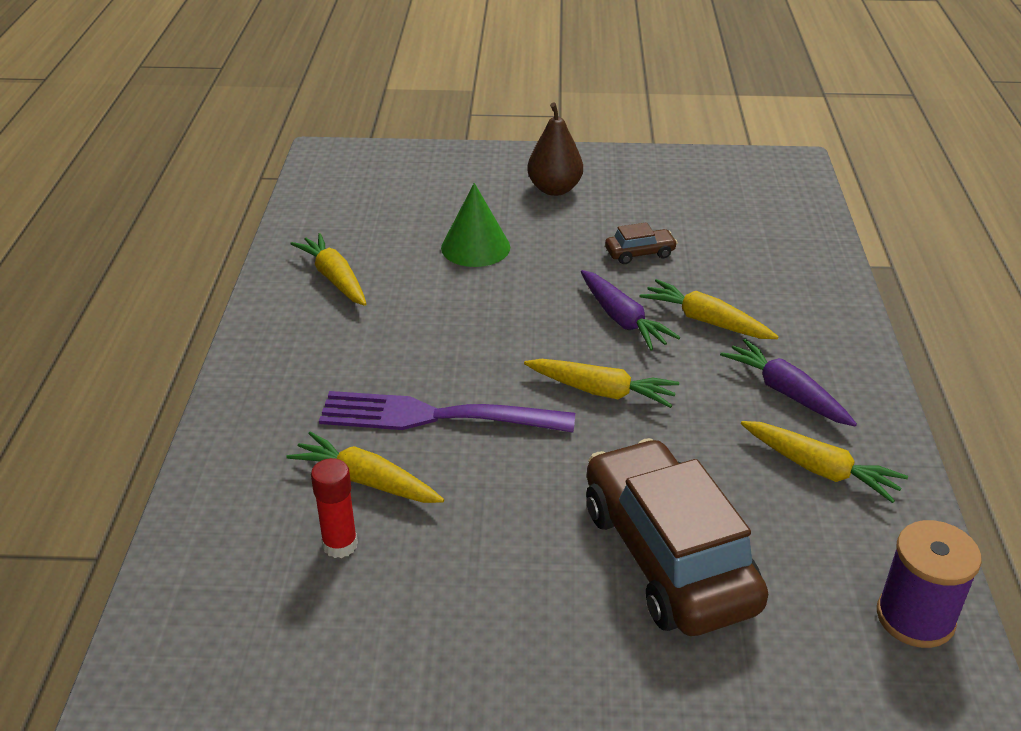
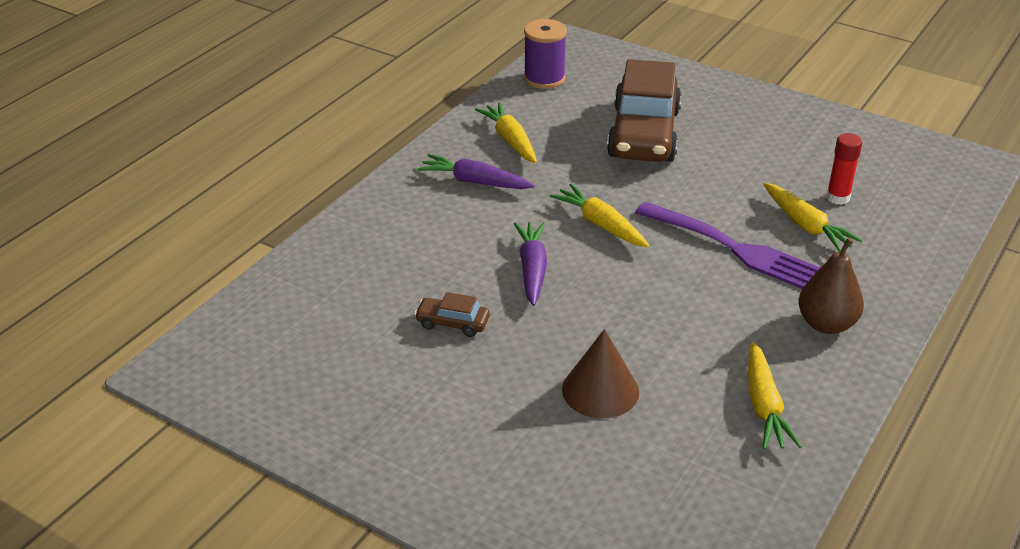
camera: 150 degrees left, 0 degrees up
green cone [441,183,510,267] -> brown cone [562,329,639,418]
brown pear [527,102,583,196] -> brown pear moved to [798,238,864,334]
yellow carrot [640,279,779,339] -> none
purple carrot [720,339,857,426] -> purple carrot turned 120 degrees clockwise [417,154,534,189]

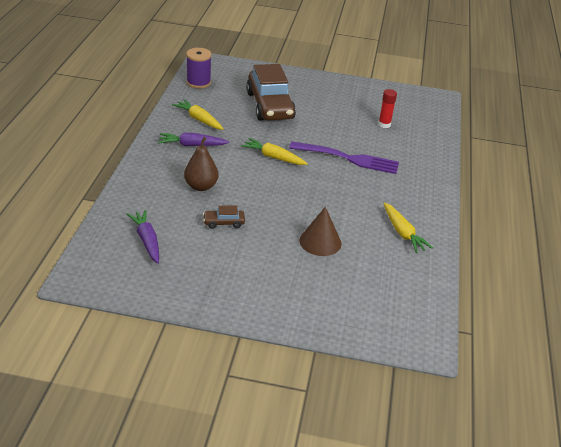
camera: 25 degrees left, 0 degrees up
purple carrot [514,222,547,306] -> purple carrot moved to [127,210,159,264]
yellow carrot [763,183,863,252] -> none
brown pear [798,238,864,334] -> brown pear moved to [184,137,219,191]

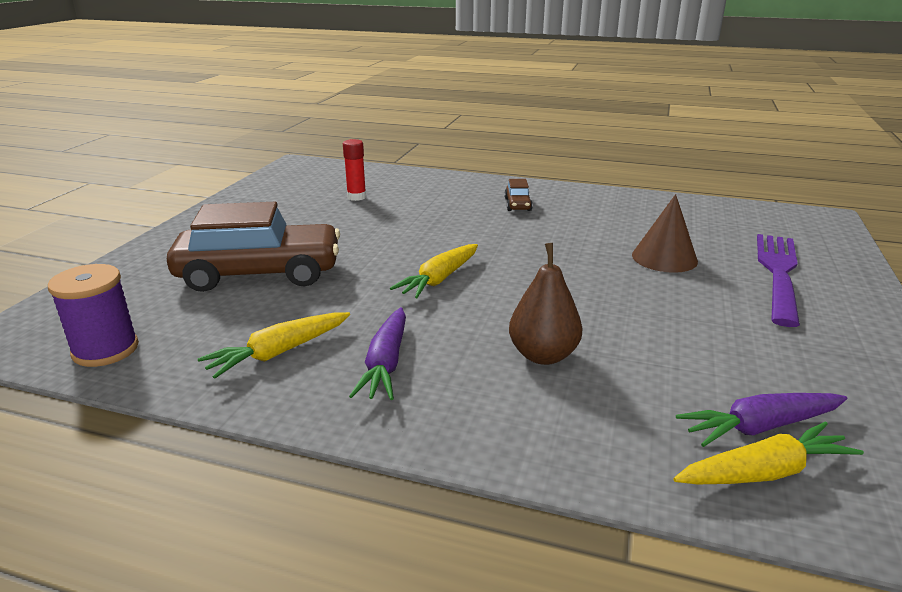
camera: 80 degrees left, 10 degrees down
brown car [203,205,245,229] -> brown car moved to [504,179,533,211]
purple fork [289,142,399,174] -> purple fork moved to [757,234,800,327]
yellow carrot [384,203,433,253] -> yellow carrot moved to [673,422,864,484]

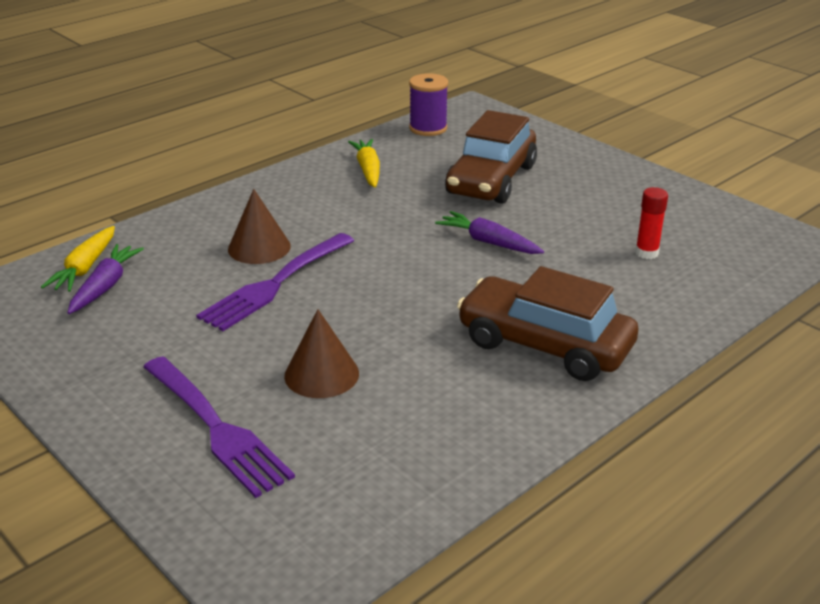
camera: 120 degrees right, 5 degrees up
purple carrot [349,307,406,400] -> purple carrot moved to [435,211,544,254]
yellow carrot [390,244,478,298] -> none
brown car [504,179,533,211] -> brown car [457,266,638,381], size x2.42
brown pear [509,243,583,365] -> brown cone [228,189,291,264]
none -> purple fork [196,233,354,331]

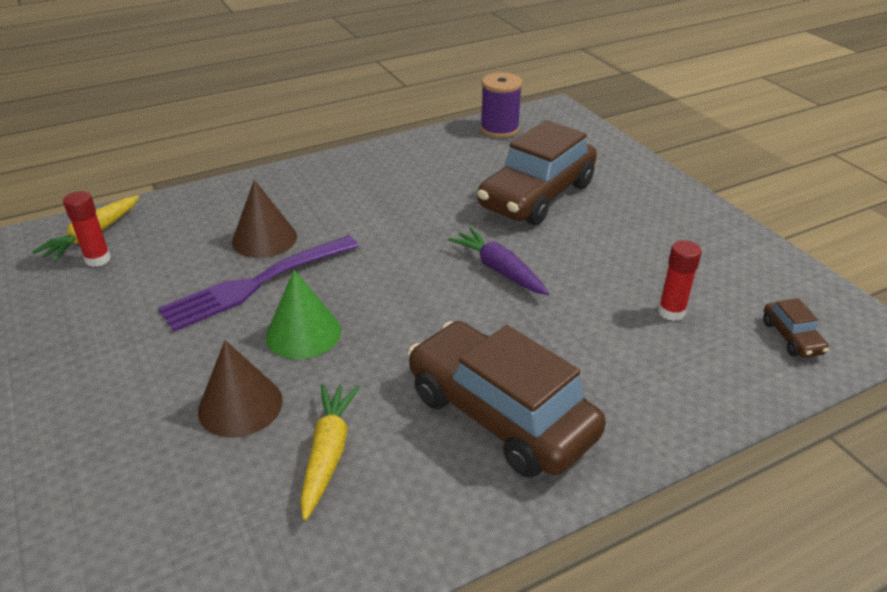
camera: 15 degrees right, 5 degrees up
purple carrot [67,244,144,314] -> red glue stick [63,191,111,267]
purple fork [143,356,295,498] -> none
yellow carrot [348,139,380,188] -> yellow carrot moved to [300,384,360,521]
none -> green cone [266,270,341,359]
none -> brown car [763,298,829,358]

